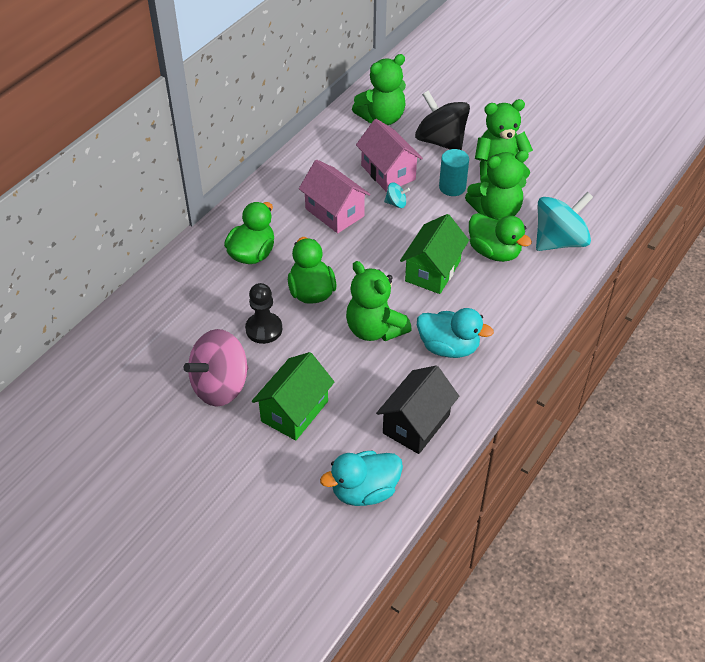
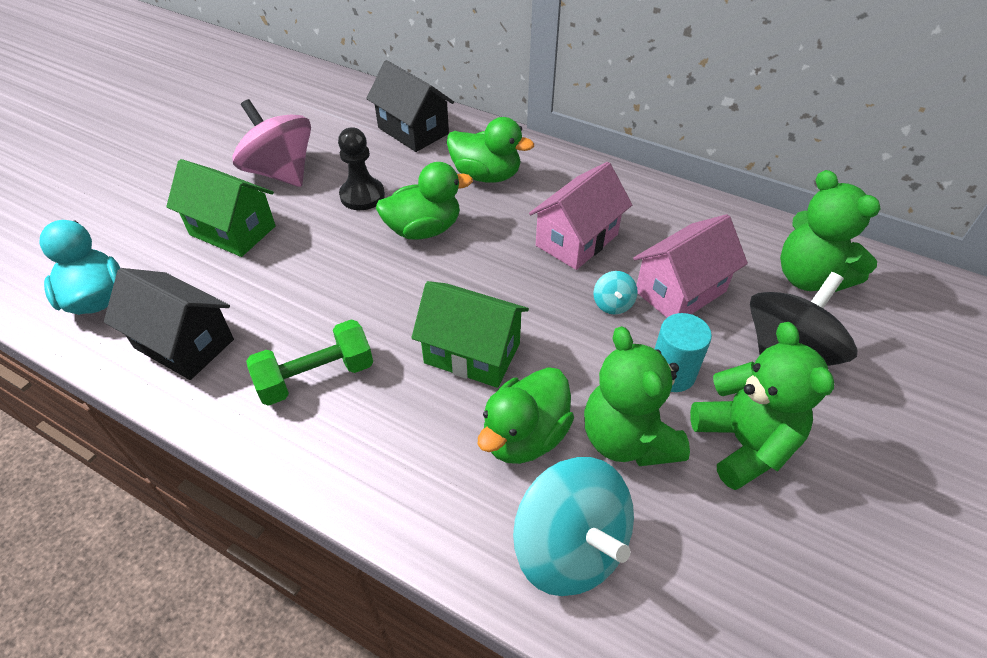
camera: 85 degrees right, 0 degrees up
green teddy bear [346,261,412,341] -> none
turquoise duck [417,308,494,358] -> green dumbbell [246,320,373,406]
none -> black house [366,60,454,152]

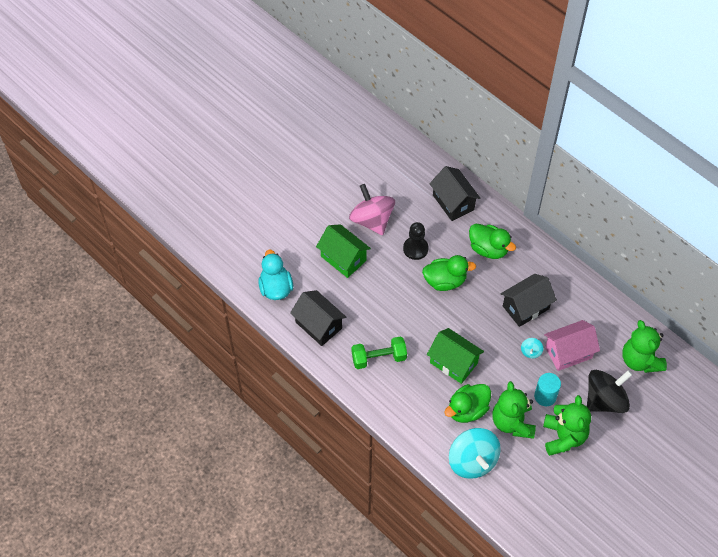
camera: 15 degrees right, 10 degrees up
pink house [529,162,632,270] -> black house [501,274,557,327]

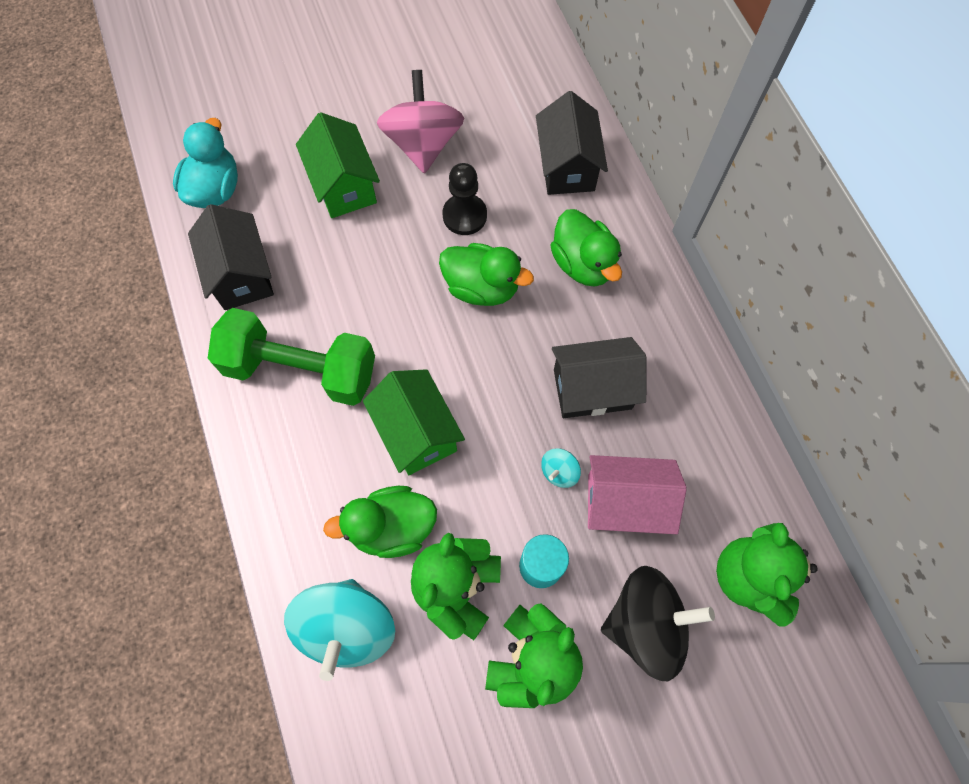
camera: 25 degrees right, 10 degrees up
green dumbbell [351,336,407,369] -> green dumbbell [208,308,375,406], size x1.53

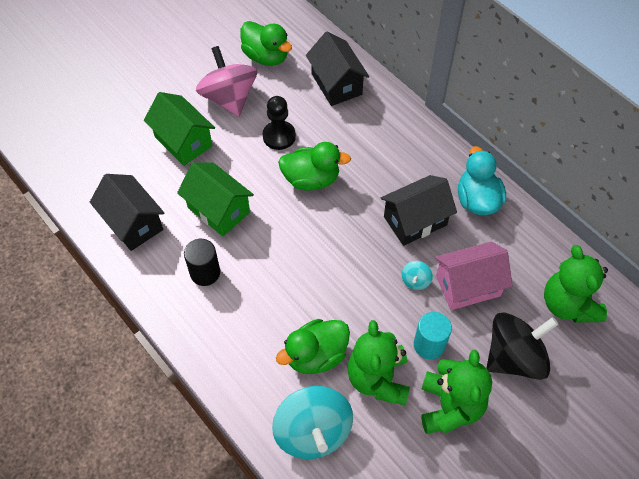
camera: 20 degrees left, 10 degrees down
turquoise duck [173,118,238,208] -> turquoise duck moved to [458,146,506,215]
green dumbbell [208,308,375,406] -> black cylinder [184,239,220,286]
green house [363,369,465,475] -> green house moved to [177,162,254,236]
green duck [550,209,622,286] -> green duck moved to [240,21,292,66]

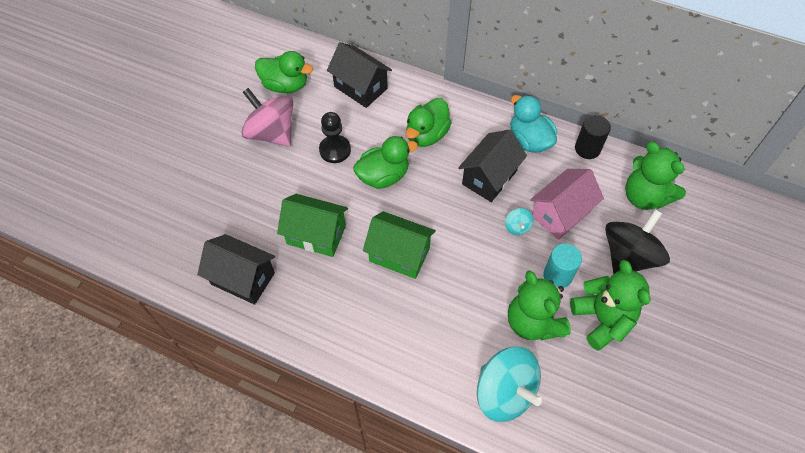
camera: 25 degrees left, 0 degrees up
green house [144,92,215,166] -> green house moved to [363,211,436,279]
black cylinder [184,239,220,286] -> black cylinder moved to [575,115,611,159]
green duck [276,319,350,374] -> green duck moved to [406,98,452,147]

